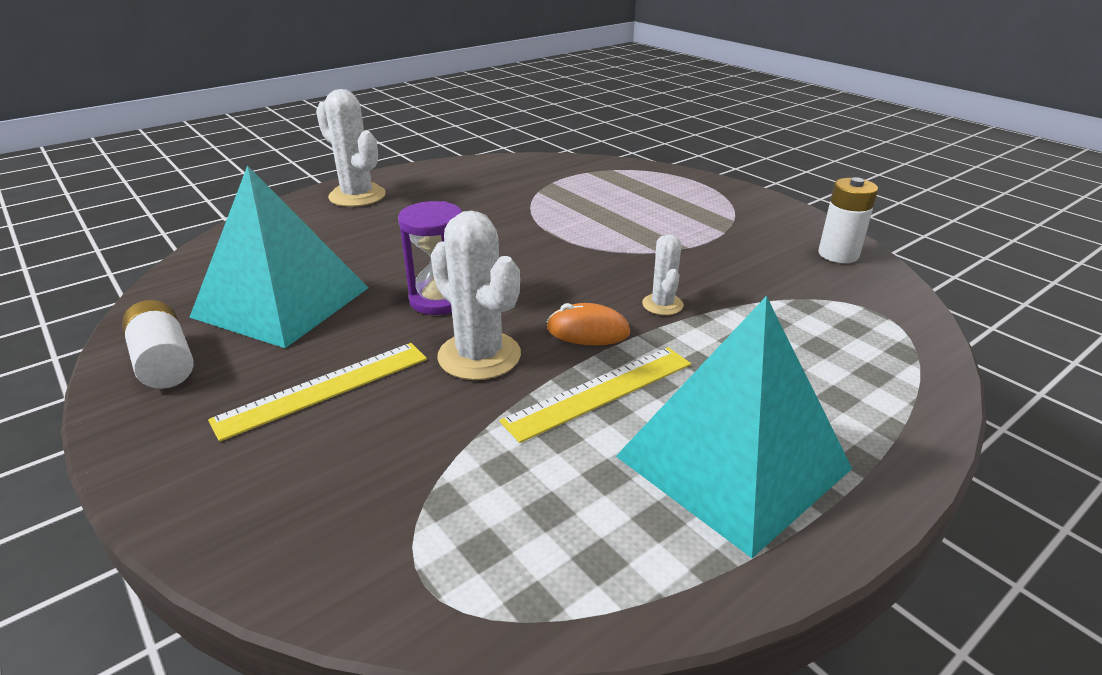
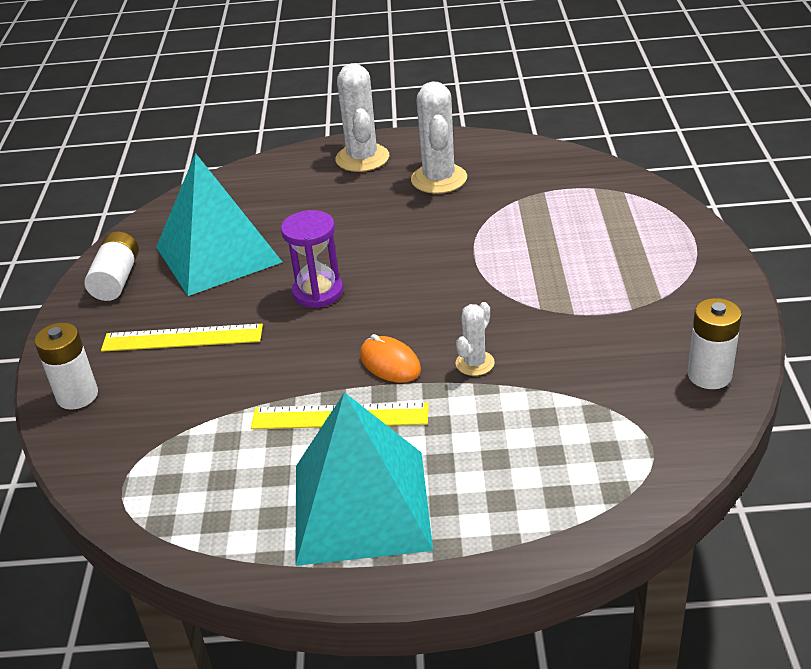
camera: 40 degrees right, 5 degrees up
white cactus [431,211,521,380] -> white cactus moved to [411,81,467,194]
none -> white battery [34,323,98,410]

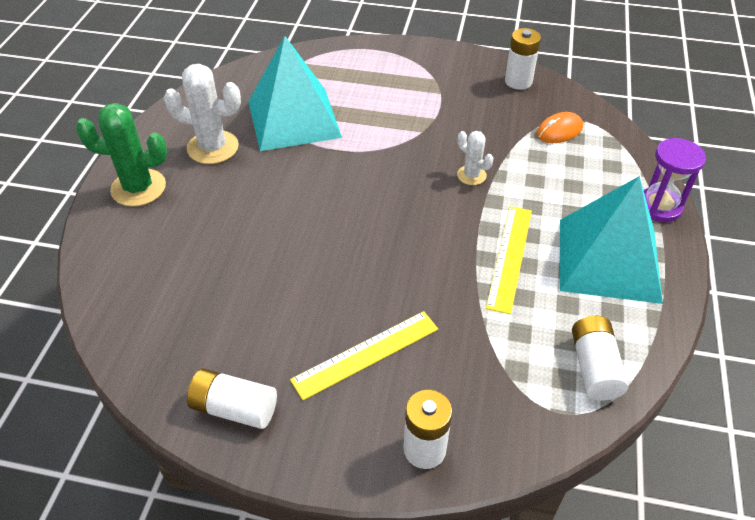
camera: 80 degrees left, 10 degrees up
yellow ruler [101,324,263,352] -> yellow ruler turned 45 degrees clockwise [290,311,438,400]
turquoise pyramid [156,153,282,296] -> turquoise pyramid moved to [248,36,342,151]
purple hourglass [281,210,344,308] -> purple hourglass moved to [644,138,706,222]
white cactus [335,63,389,172] -> green cactus [76,103,167,207]
orange mouse [360,334,421,383] -> orange mouse moved to [537,112,583,143]
none -> white battery [572,316,628,401]

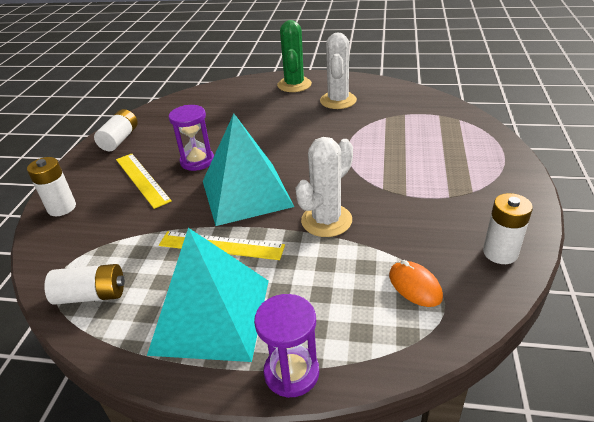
camera: 90 degrees right, 10 degrees down
turquoise pyramid [248,36,342,151] -> turquoise pyramid moved to [203,114,294,226]
white cactus [457,131,493,185] -> white cactus [295,137,353,237], size x1.81
none -> purple hourglass [169,105,214,171]

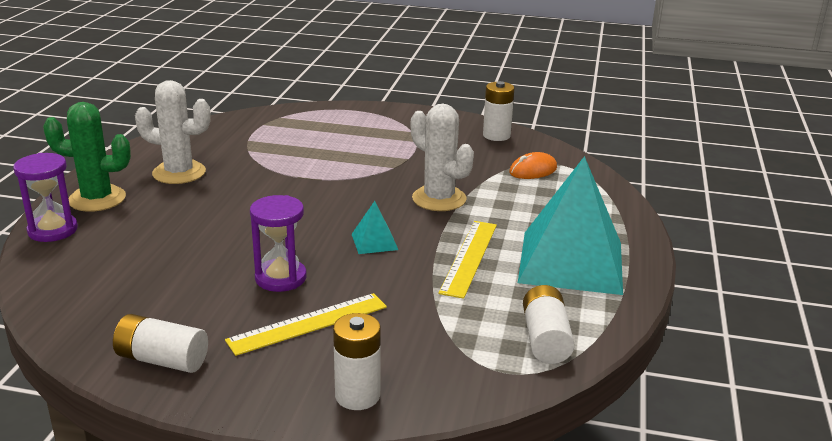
camera: 90 degrees left, 10 degrees down
turquoise pyramid [203,114,294,226] -> turquoise pyramid [352,201,398,254], size x0.41
purple hourglass [254,294,319,398] -> purple hourglass moved to [13,153,78,242]

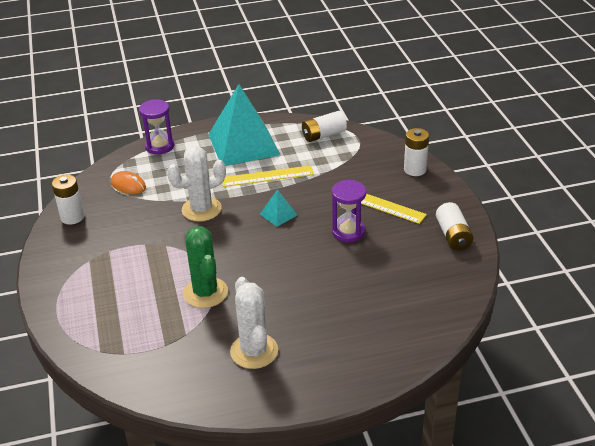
camera: 115 degrees left, 10 degrees up
purple hourglass [13,153,78,242] -> purple hourglass moved to [139,99,174,155]
green cactus [43,102,131,212] -> green cactus moved to [183,226,228,308]
white cactus [411,104,474,211] -> white cactus turned 45 degrees clockwise [167,146,226,222]

